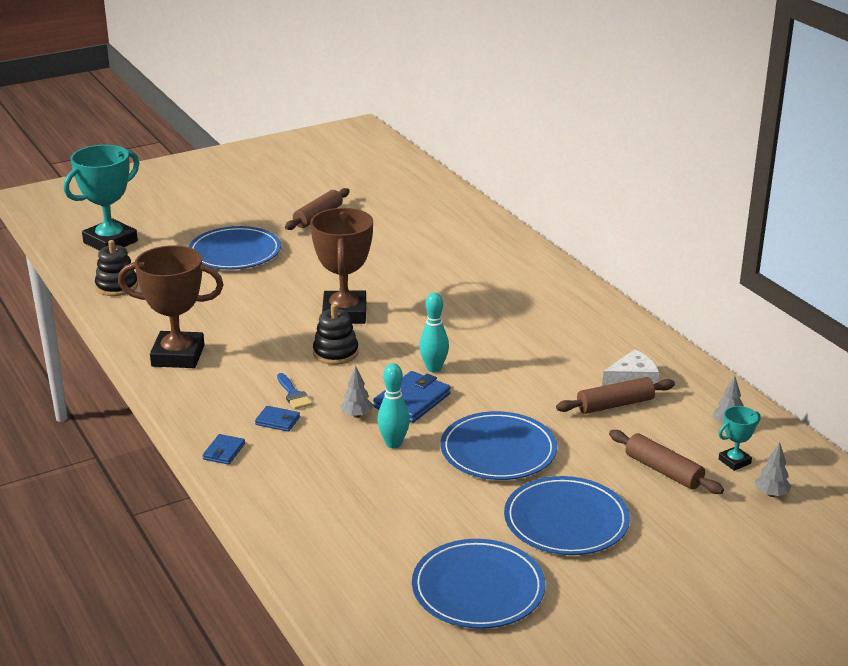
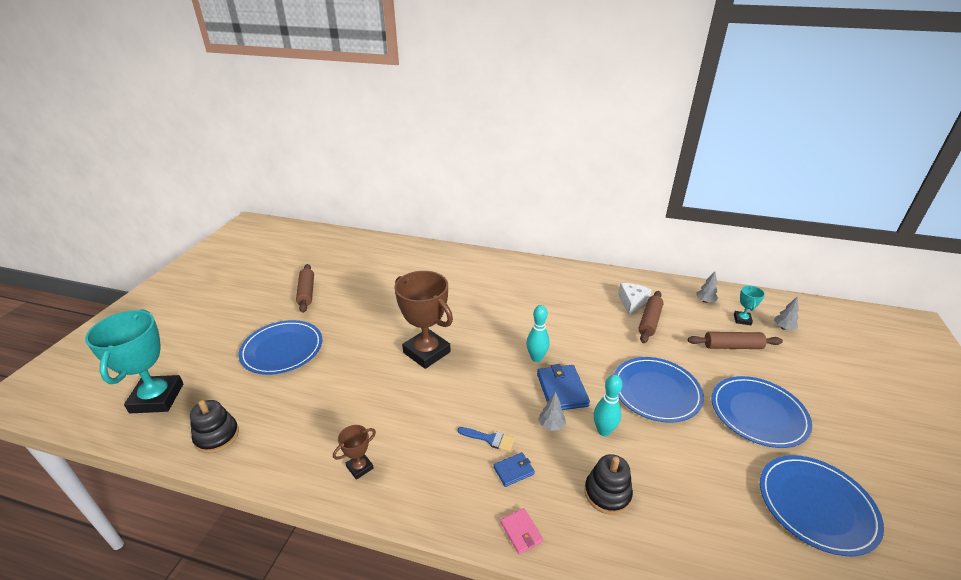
camera: 45 degrees left, 5 degrees up
brown trophy [118,245,224,368] -> brown trophy [333,425,376,480], size x0.46
blue wallet [202,434,245,465] -> pink wallet [500,508,543,554]
black stacking toy [313,304,359,365] -> black stacking toy moved to [584,454,633,515]

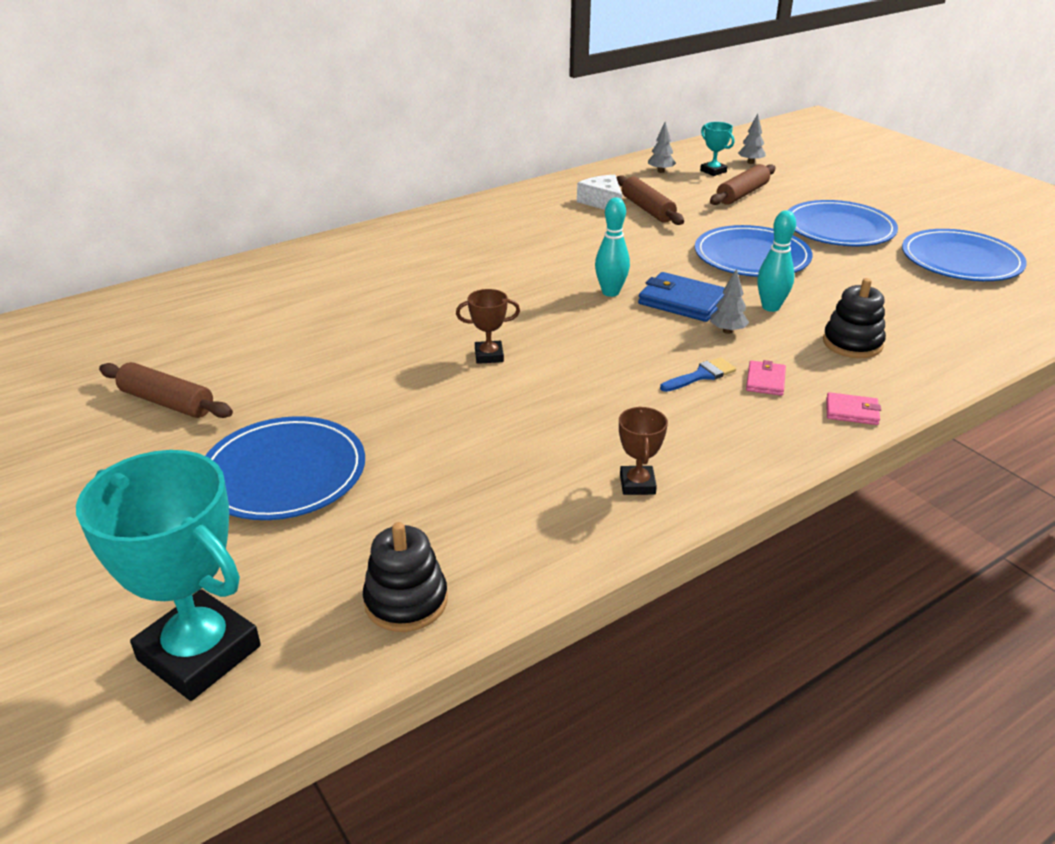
camera: 50 degrees left, 0 degrees up
brown trophy [394,271,453,369] -> brown trophy [456,289,520,364], size x0.46
blue wallet [493,452,535,487] -> pink wallet [746,360,786,396]

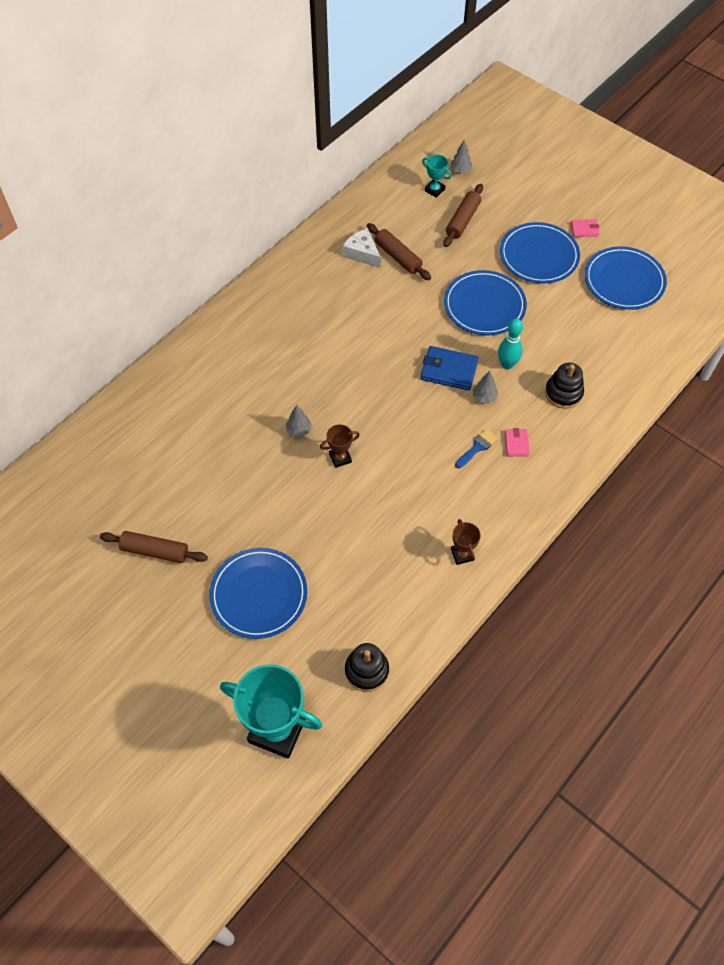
camera: 15 degrees left, 25 degrees up
turquoise bowling pin [595,197,630,297] -> none
grey tree [648,122,676,173] -> grey tree moved to [286,405,312,437]
pink wallet [826,392,881,425] -> pink wallet moved to [571,219,600,237]

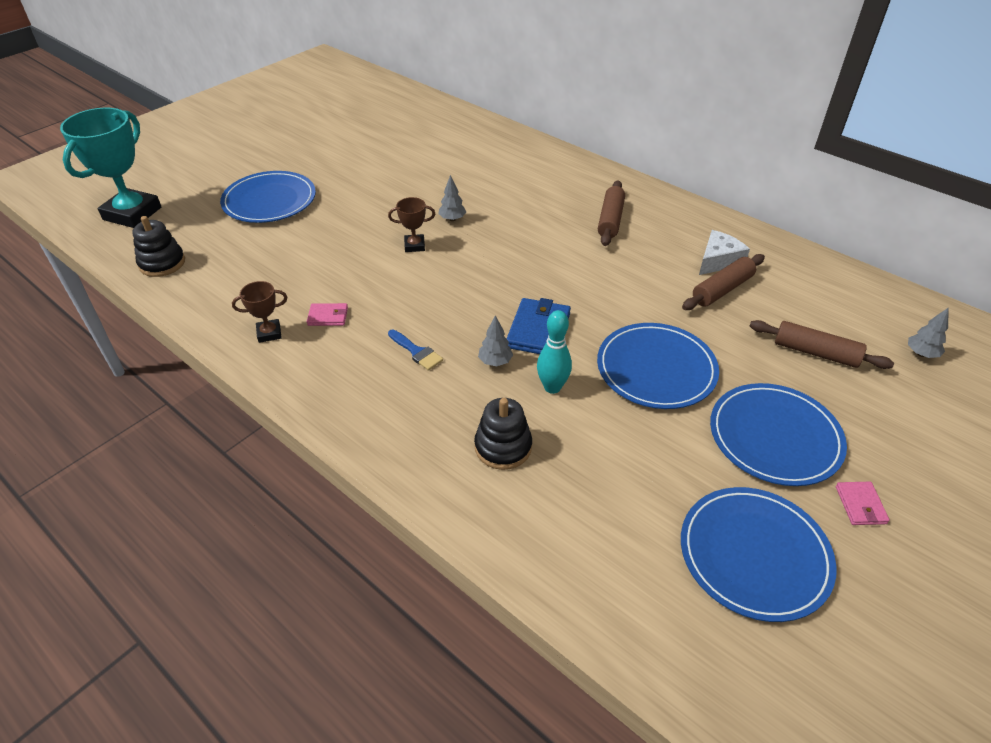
camera: 90 degrees right, 15 degrees down
brown rolling pin [100,531,208,563] -> brown rolling pin moved to [598,180,625,246]
brown trophy [320,424,360,468] -> brown trophy turned 75 degrees counterclockwise [388,197,435,252]
turquoise trophy [422,155,451,198] -> none
pink wallet [504,428,530,457] -> pink wallet moved to [307,303,348,326]

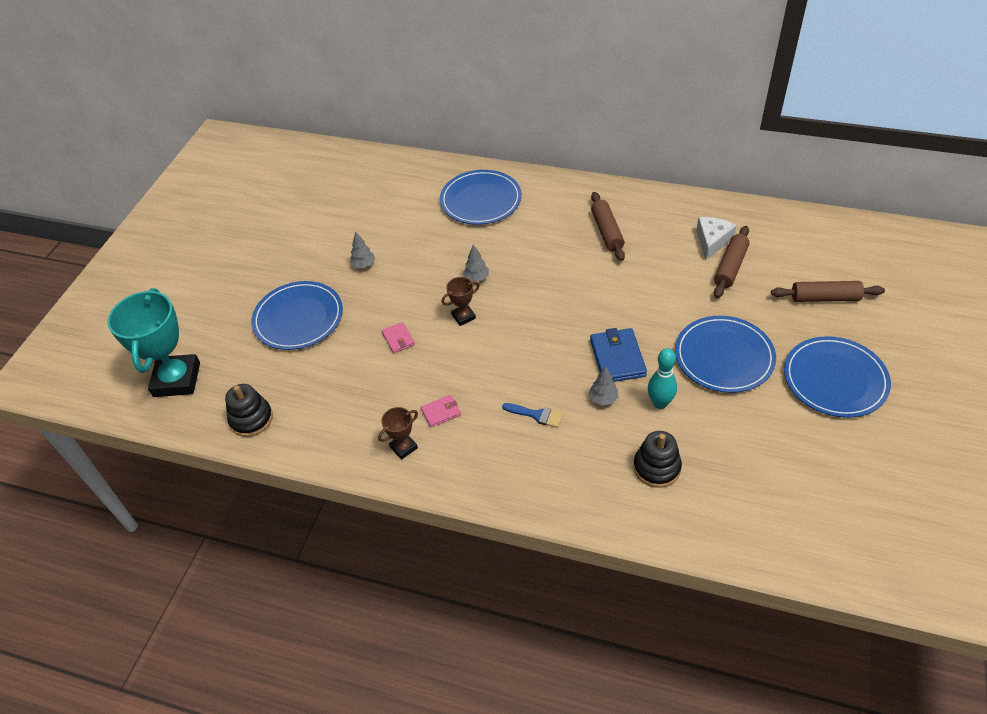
camera: 20 degrees left, 5 degrees up
blue plate [681,487,837,622] -> blue plate moved to [440,170,522,225]
pink wallet [836,482,890,525] -> pink wallet moved to [382,322,415,353]
grey tree [908,307,949,358] -> grey tree moved to [350,231,375,268]

